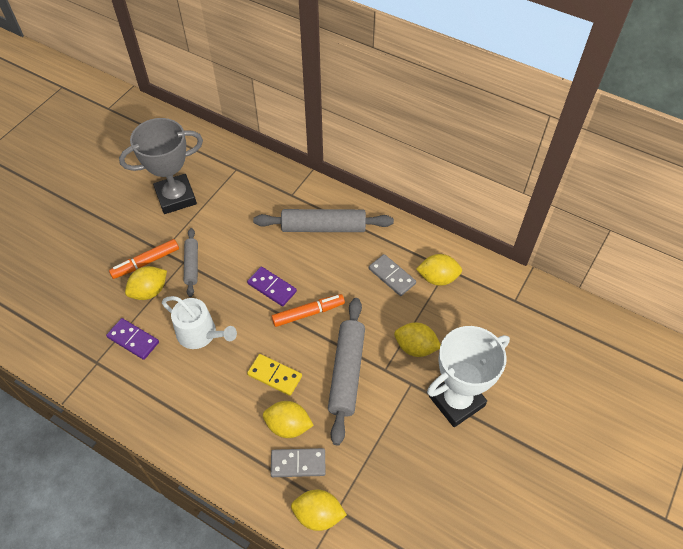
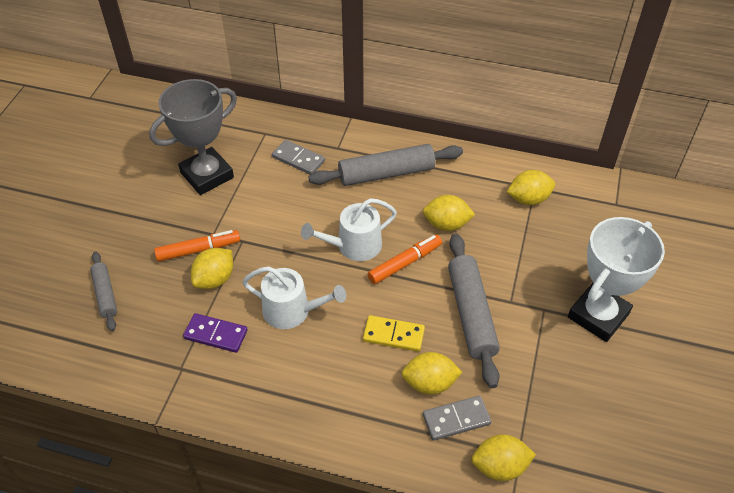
camera: 15 degrees left, 5 degrees down
orange marker [109,239,179,279] -> orange marker turned 150 degrees counterclockwise [154,230,240,262]
grey rolling pin [184,228,198,297] -> grey rolling pin moved to [90,251,117,331]
purple domino [247,267,297,306] -> white watering can [301,198,397,261]
grey domino [369,254,416,296] -> grey domino moved to [272,140,325,175]
yellow lemon [394,322,441,357] -> yellow lemon moved to [423,195,475,231]

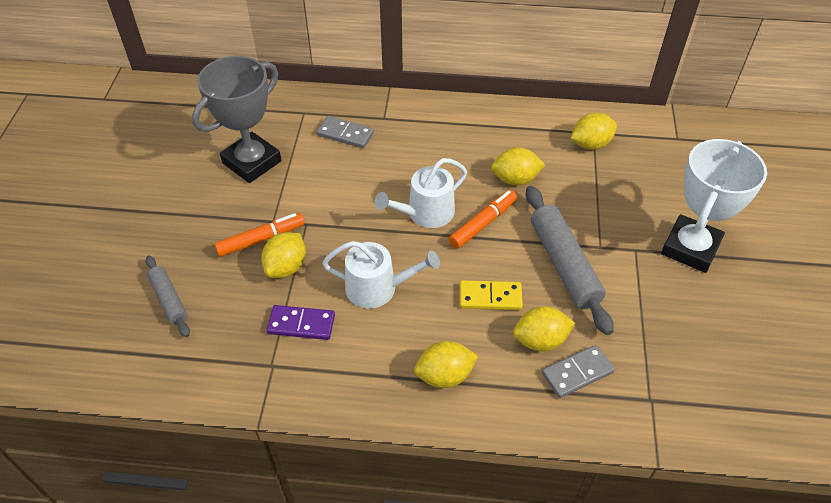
camera: 10 degrees left, 0 degrees up
grey rolling pin [309,144,463,186] -> none
yellow lemon [471,434,536,481] -> yellow lemon moved to [414,341,479,388]

